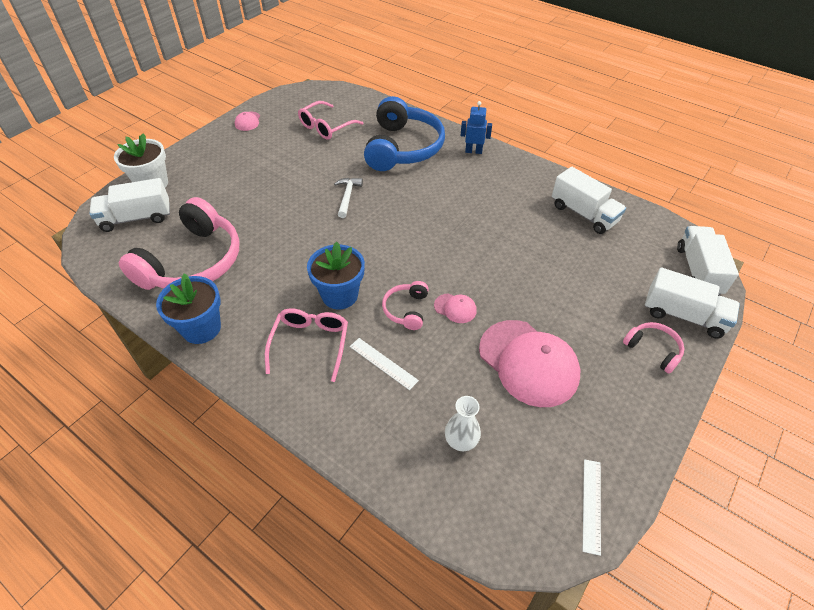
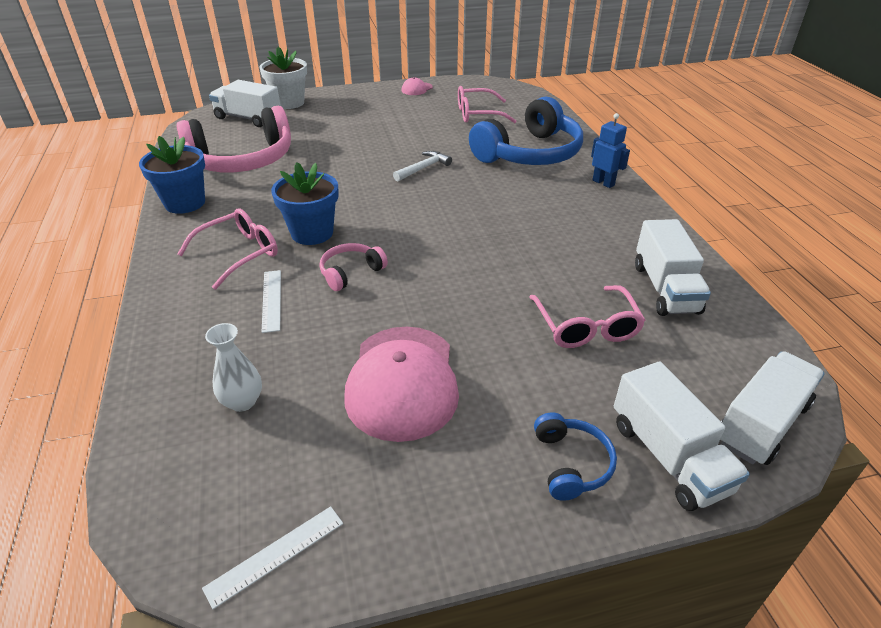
camera: 40 degrees right, 10 degrees down
pink cap [434,293,477,323] -> none
pink headphones [623,322,684,374] -> blue headphones [534,412,617,501]
none -> pink glasses [529,285,646,348]

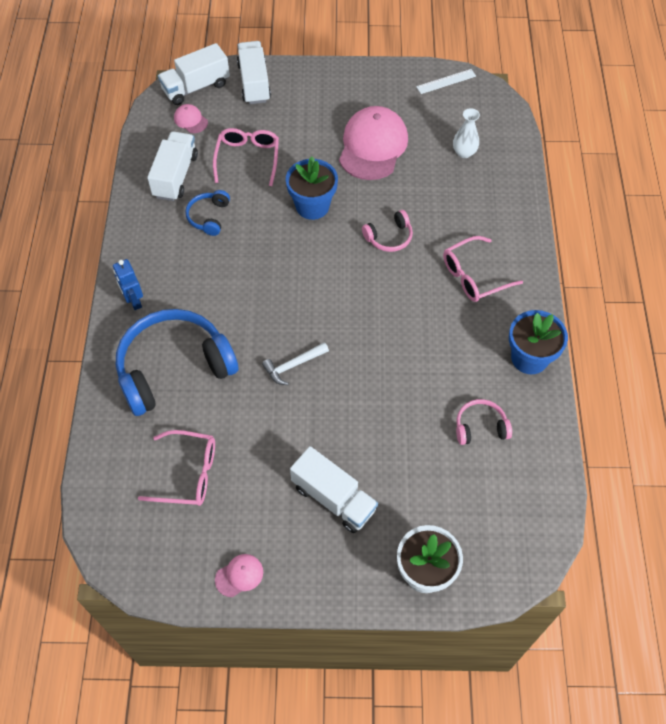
camera: 165 degrees left, 20 degrees up
pink headphones [176,106,291,172] -> pink headphones [456,399,512,445], size x0.45
white truck [209,80,281,127] -> white truck moved to [290,446,378,533]
white ruler [262,270,281,333] -> none
blue flower pot [271,162,339,245] -> blue flower pot moved to [286,157,338,220]
blue headphones [534,412,617,501] -> blue headphones moved to [185,190,230,236]
none -> pink cap [174,104,208,133]

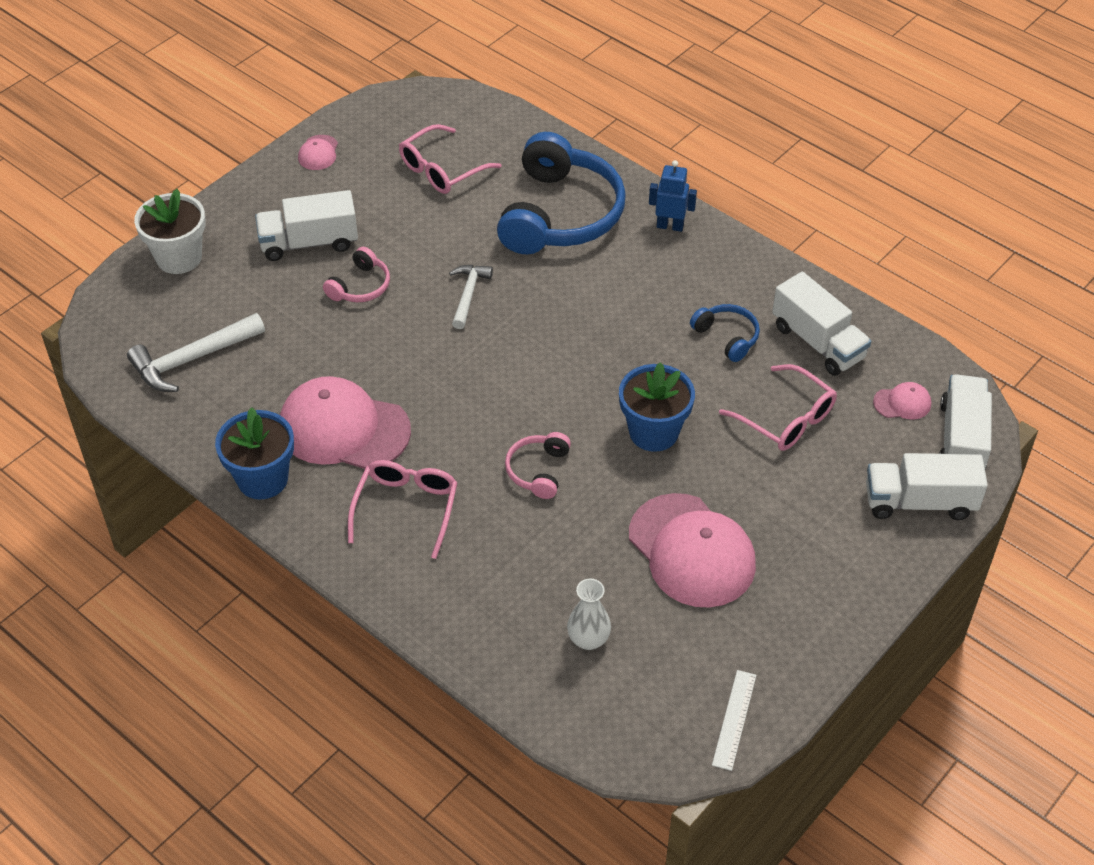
camera: 130 degrees right, 10 degrees down
white truck [237,41,271,104] -> white truck turned 150 degrees clockwise [866,453,988,520]
pink headphones [456,399,512,445] -> pink headphones moved to [323,247,390,302]
none -> white hammer [127,313,265,392]
none -> pink cap [280,376,411,469]

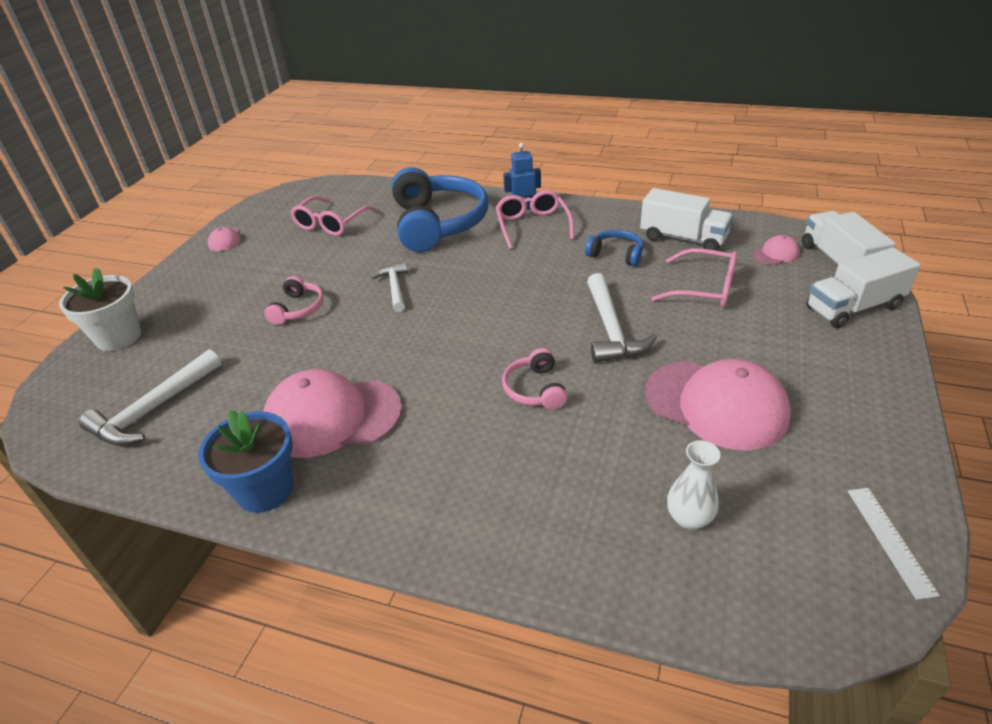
camera: 20 degrees left, 10 degrees down
white truck [255,190,358,261] -> none
pink glasses [348,460,458,559] -> pink glasses moved to [495,190,574,249]
blue flower pot [619,362,695,452] -> white hammer [587,273,657,363]

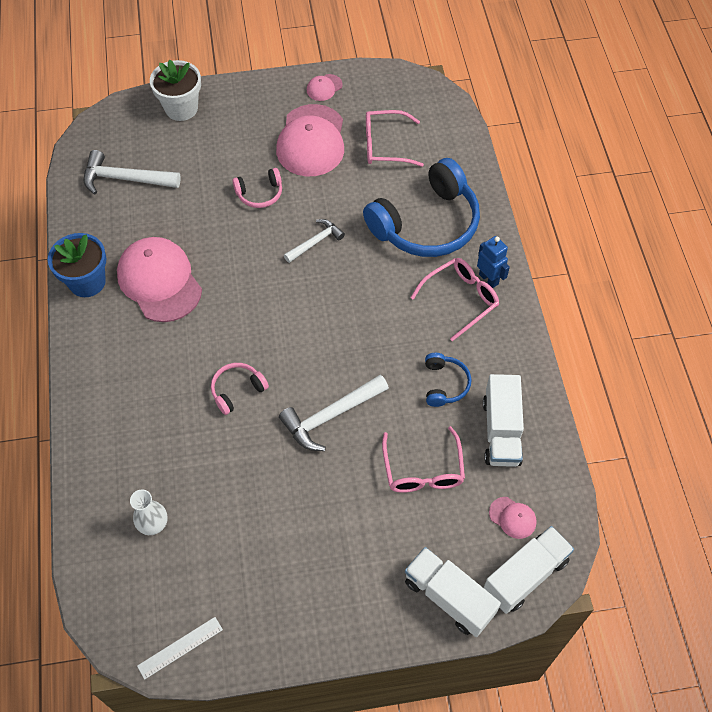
camera: 60 degrees right, 20 degrees up
pink cap [645,359,791,451] -> pink cap moved to [276,104,344,176]

